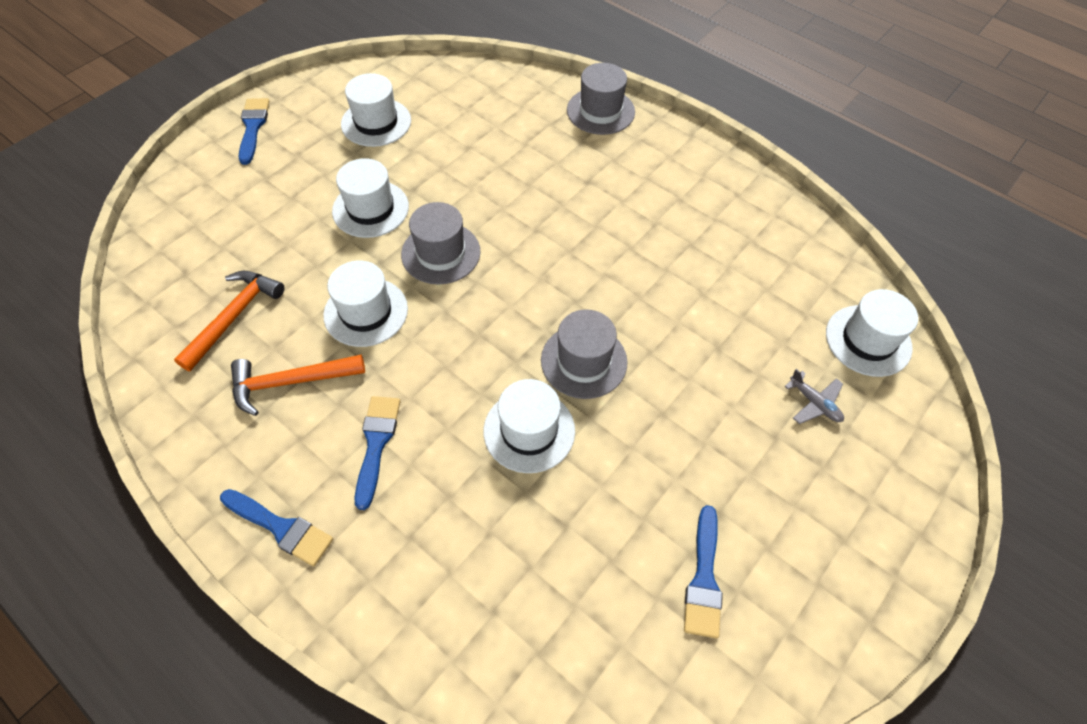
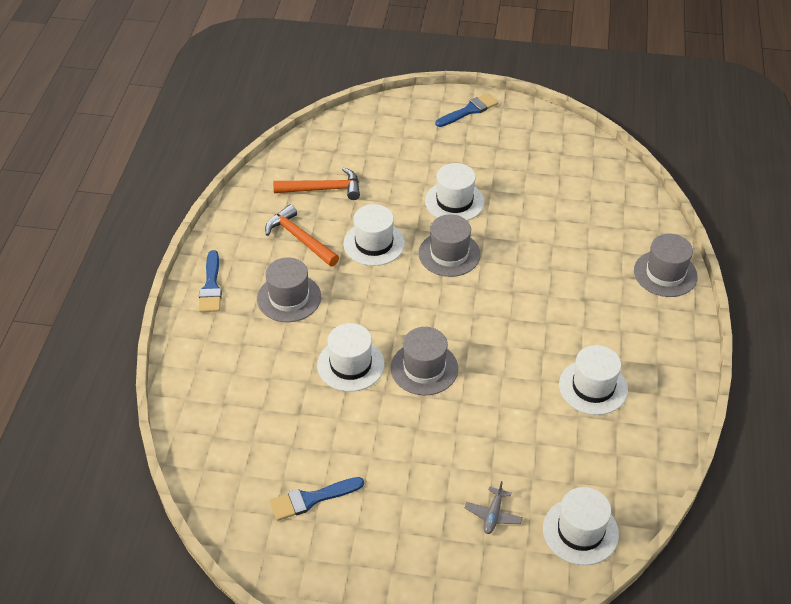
camera: 60 degrees right, 10 degrees down
white hat [341,73,411,147] -> white hat moved to [559,345,628,415]
blue brush [355,396,401,510] -> grey hat [257,258,321,322]

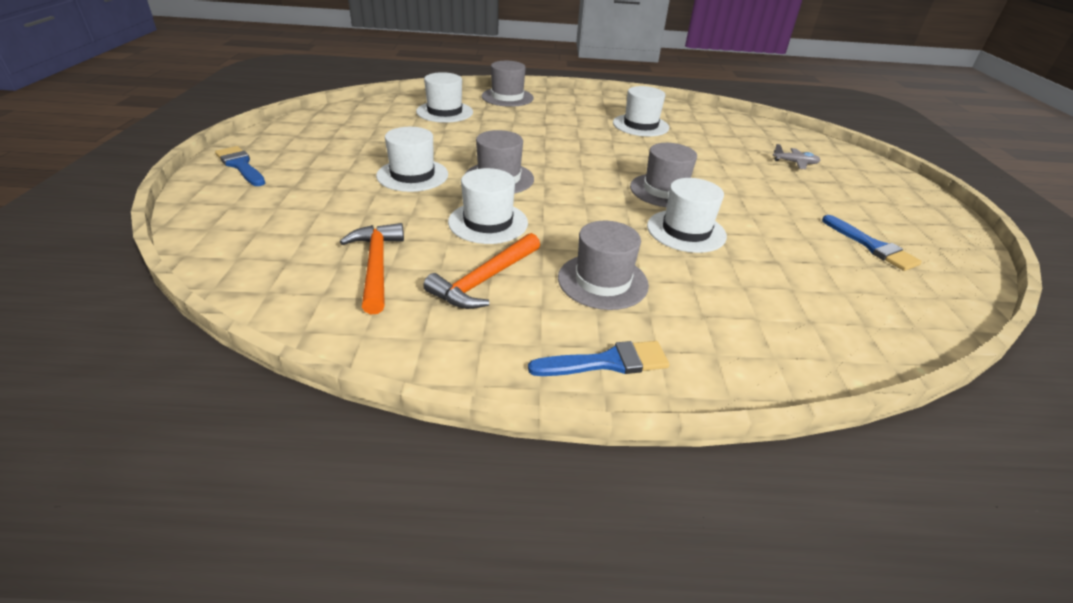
camera: 100 degrees left, 10 degrees down
white hat [543,487,619,565] -> white hat moved to [416,72,473,123]

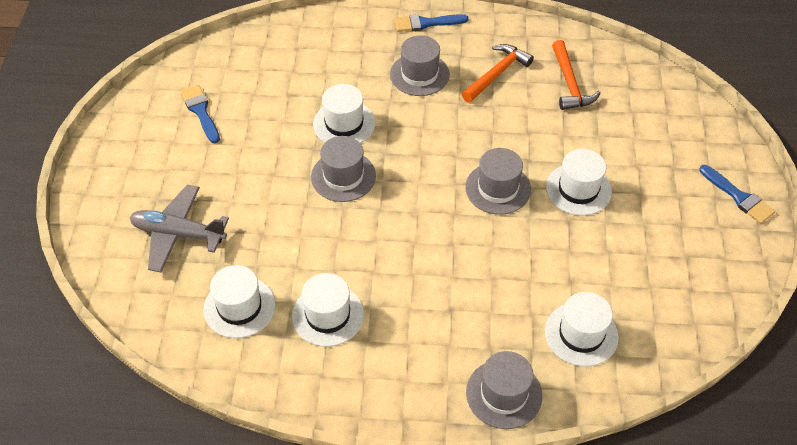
camera: 175 degrees left, 15 degrees up
white hat [448,168,528,244] -> white hat moved to [203,265,276,338]
grey plane [773,144,821,169] -> grey plane [130,185,229,272], size x2.03

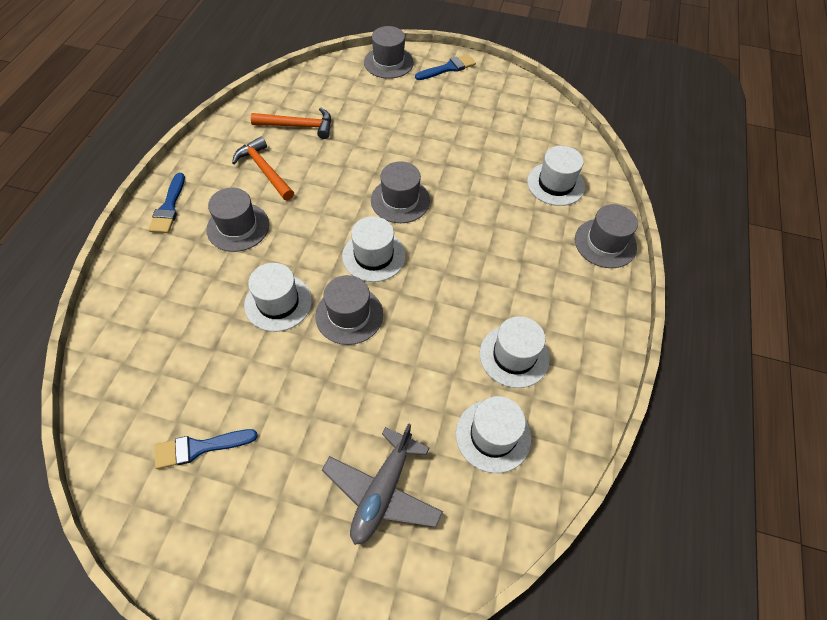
camera: 80 degrees left, 5 degrees up
white hat [546,149,612,216] -> white hat moved to [342,216,406,282]
none -> grey hat [364,26,414,79]

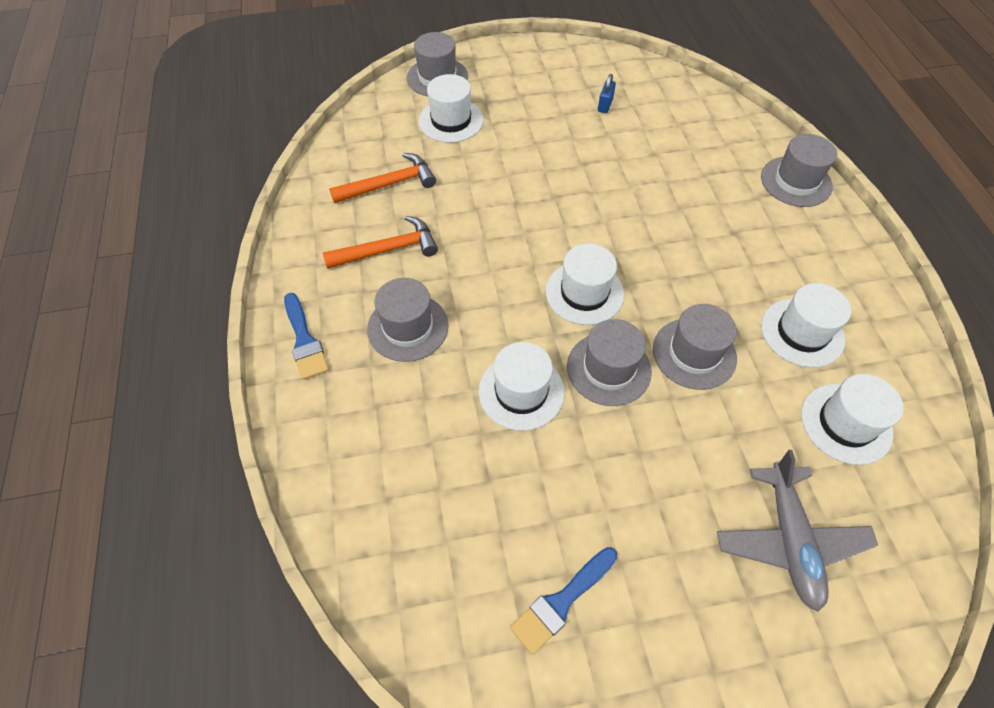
camera: 25 degrees left, 0 degrees up
orange hammer [232,136,294,200] -> orange hammer turned 135 degrees clockwise [323,216,438,269]
grey hat [371,161,430,223] -> grey hat moved to [653,304,737,390]
blue brush [415,54,476,80] -> none
white hat [527,146,585,206] -> white hat moved to [419,74,484,143]
none -> blue padlock [598,74,616,113]

